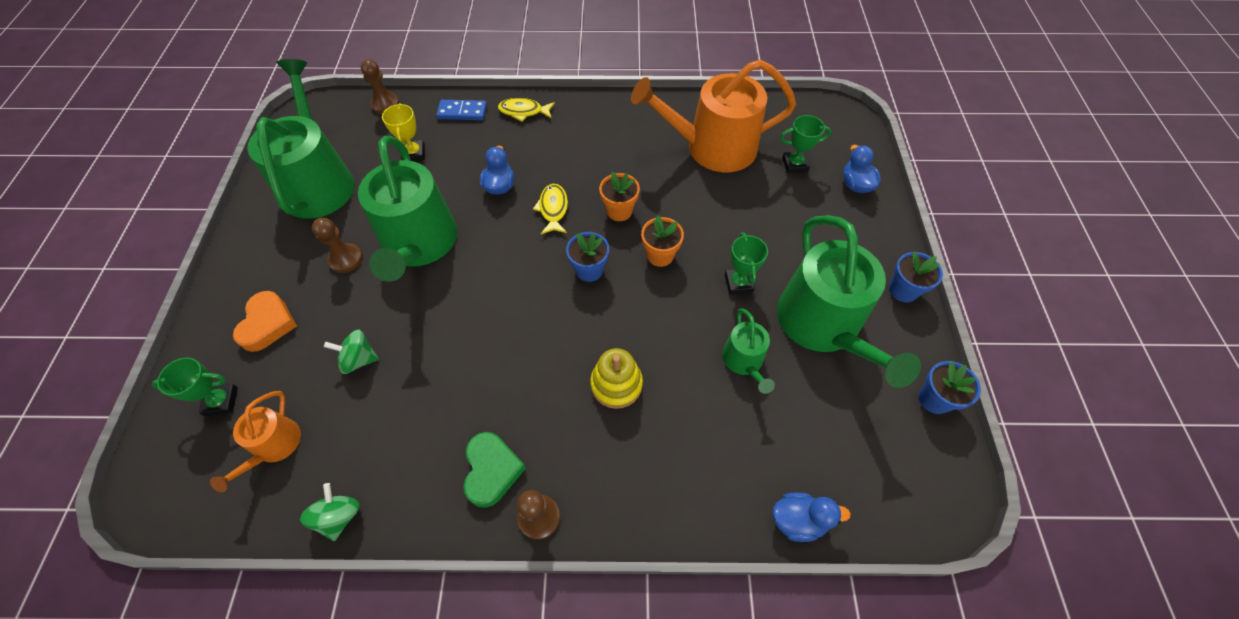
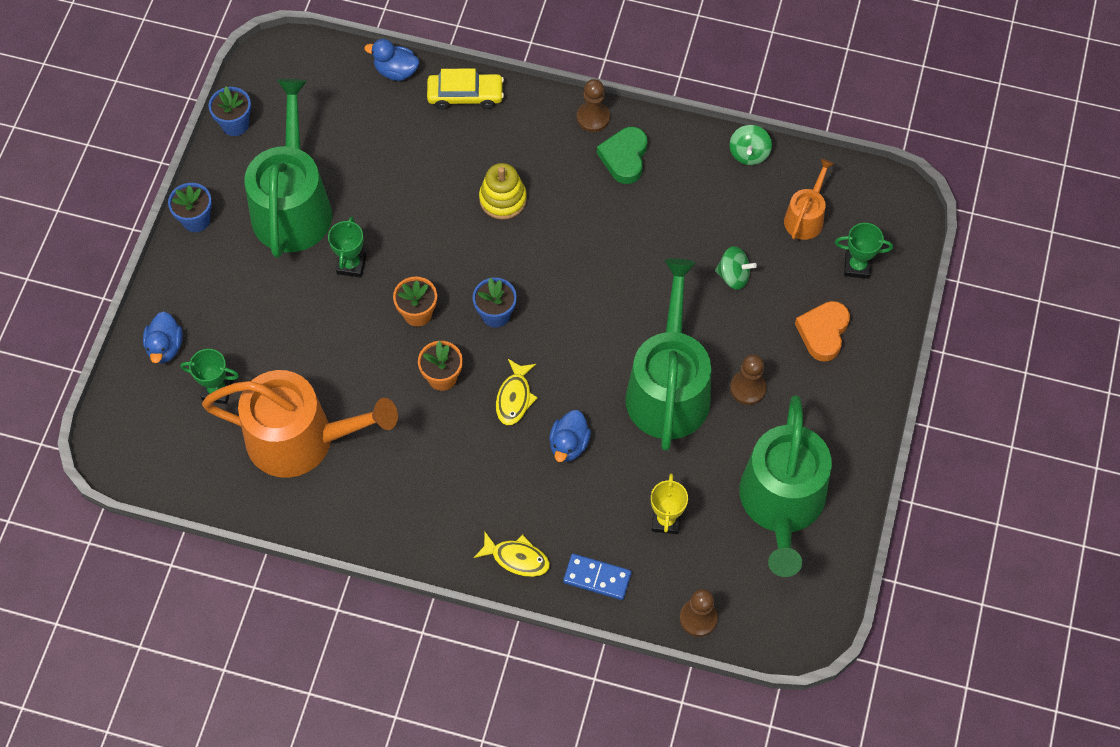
camera: 165 degrees left, 5 degrees up
green watering can [722,308,775,394] -> none
none -> yellow car [427,68,504,110]

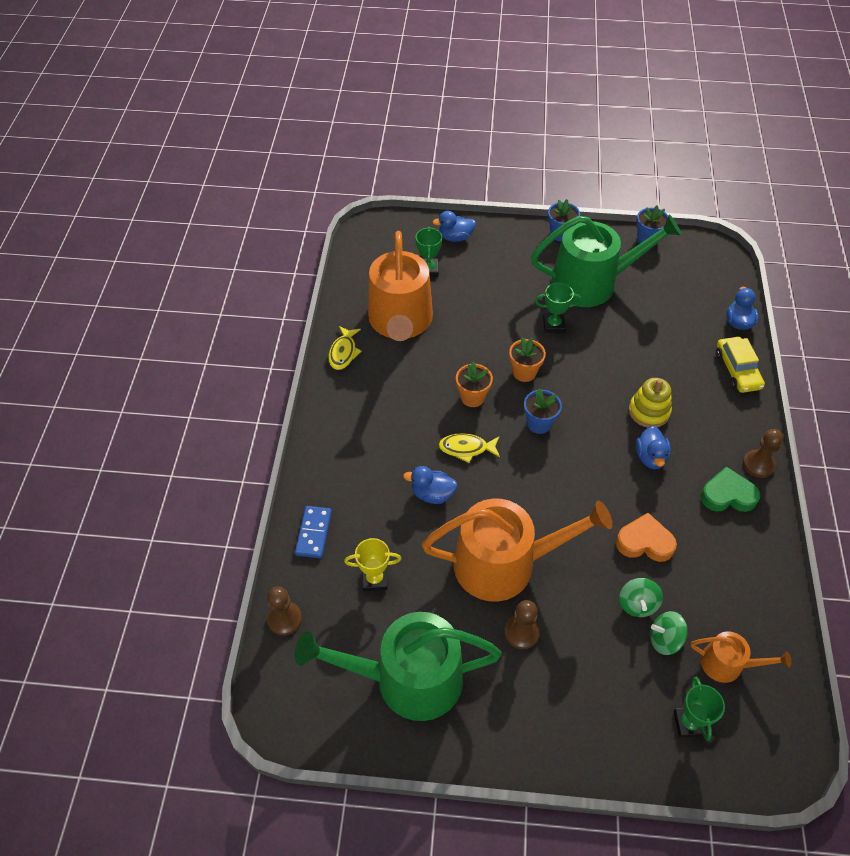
camera: 80 degrees right, 10 degrees down
yellow fish [474,532,550,577] -> yellow fish moved to [328,326,362,370]
green watering can [626,258,711,451] -> orange watering can [422,499,613,602]
green spinning top [730,125,772,165] -> green spinning top moved to [650,611,688,655]
orange heart [795,301,850,362] -> orange heart moved to [616,513,677,562]
none -> blue duck [636,426,671,469]

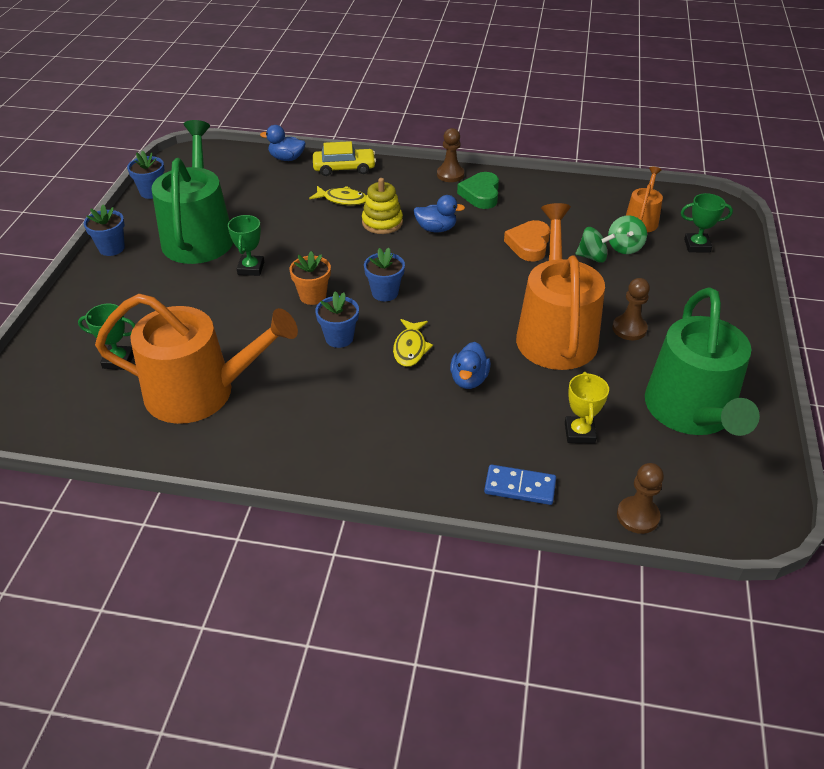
camera: 85 degrees left, 10 degrees down
yellow fish [328,326,362,370] -> yellow fish moved to [309,186,366,205]
blue duck [432,211,476,242] -> none
orange flower pot [456,362,493,407] -> blue flower pot [315,291,359,348]

